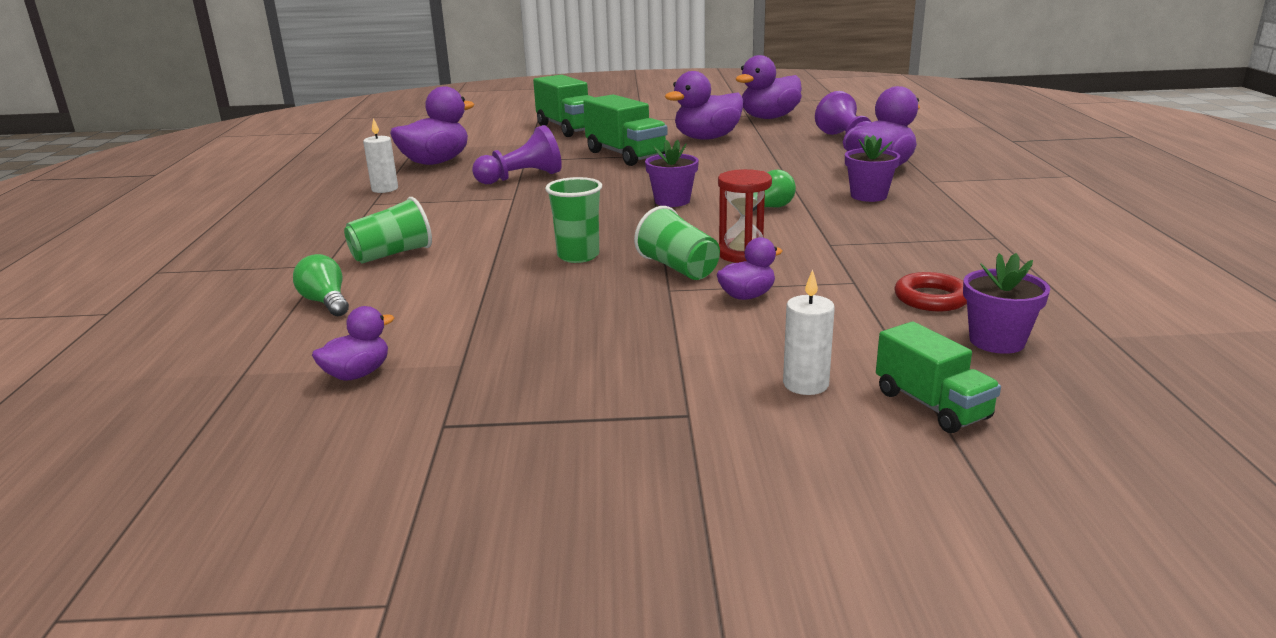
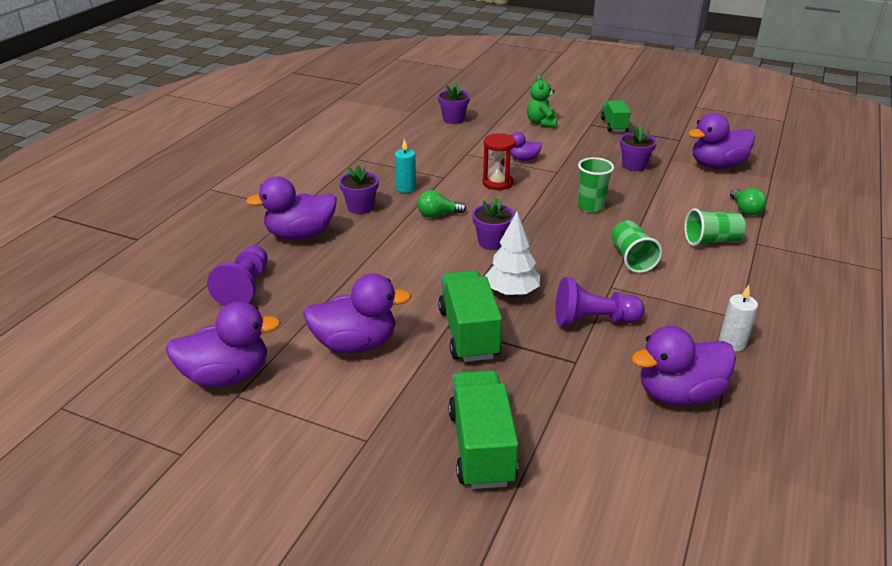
camera: 155 degrees left, 10 degrees up
purple duck [312,306,394,381] -> purple duck [688,113,755,169], size x1.92
green cup [634,206,720,280] -> green cup moved to [611,220,662,273]
white candle [783,269,835,395] -> green teddy bear [527,75,557,128]
green truck [876,321,1001,433] -> green truck moved to [601,101,631,132]
red ring [895,272,967,311] -> none
none -> turquoise candle [395,138,416,193]
none -> white tree [485,212,540,296]
none -> purple flower pot [620,126,657,171]

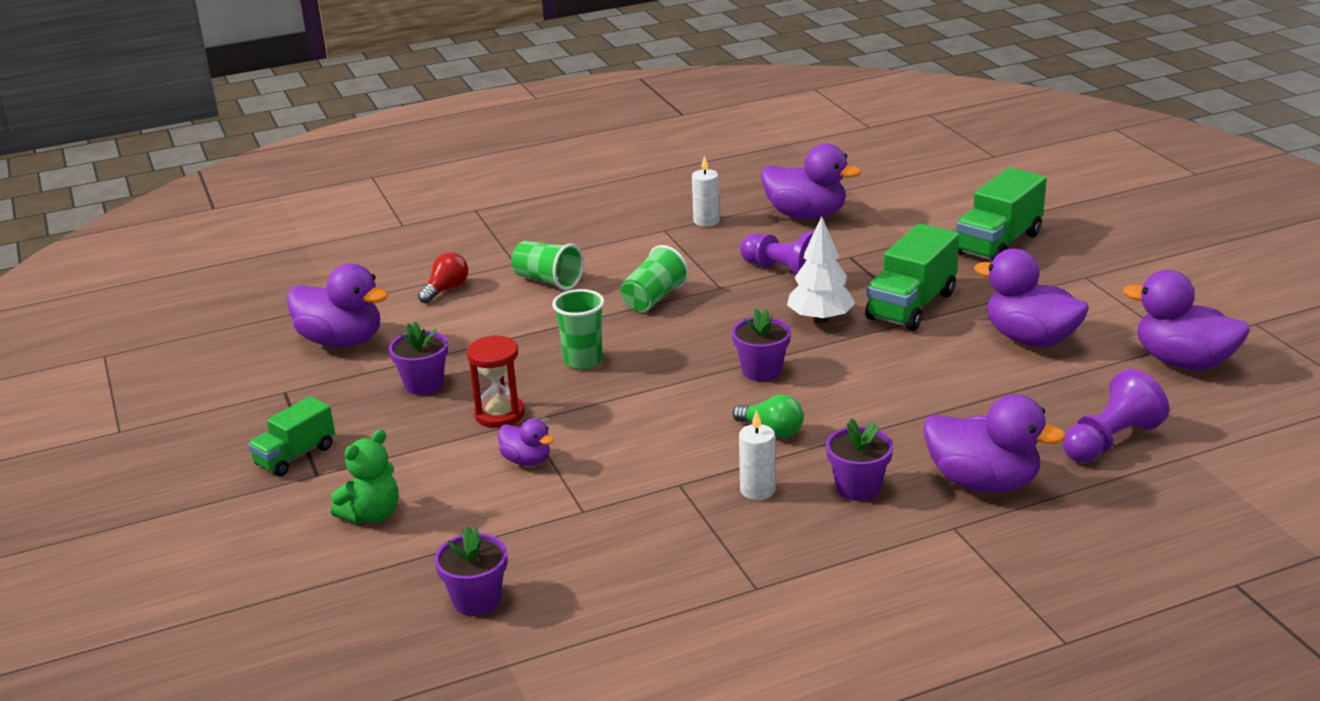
camera: 135 degrees left, 5 degrees down
turquoise candle [395,138,416,193] -> white candle [739,410,775,500]
red hourglass [482,133,515,190] -> red hourglass moved to [467,335,525,428]
green light bulb [730,188,767,216] -> red light bulb [418,252,468,304]

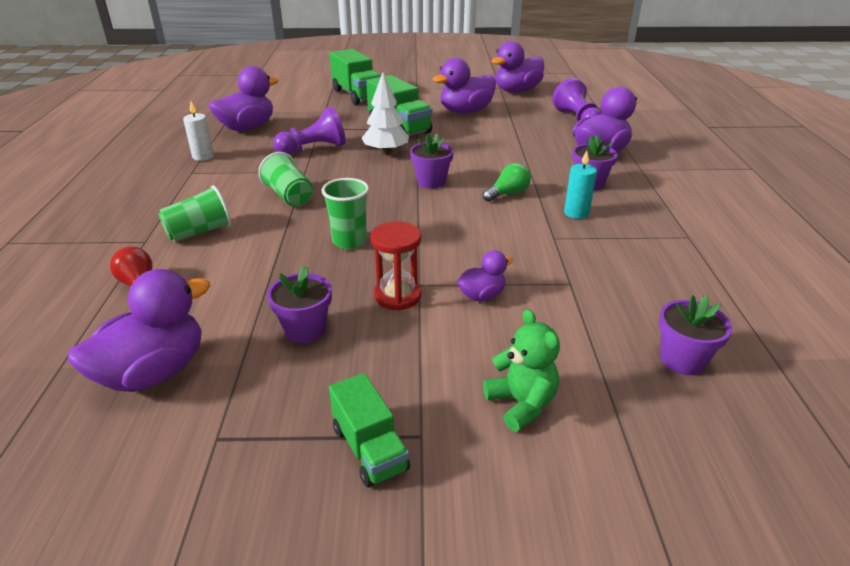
camera: 70 degrees left, 5 degrees up
white candle [739,410,775,500] -> turquoise candle [564,151,597,219]

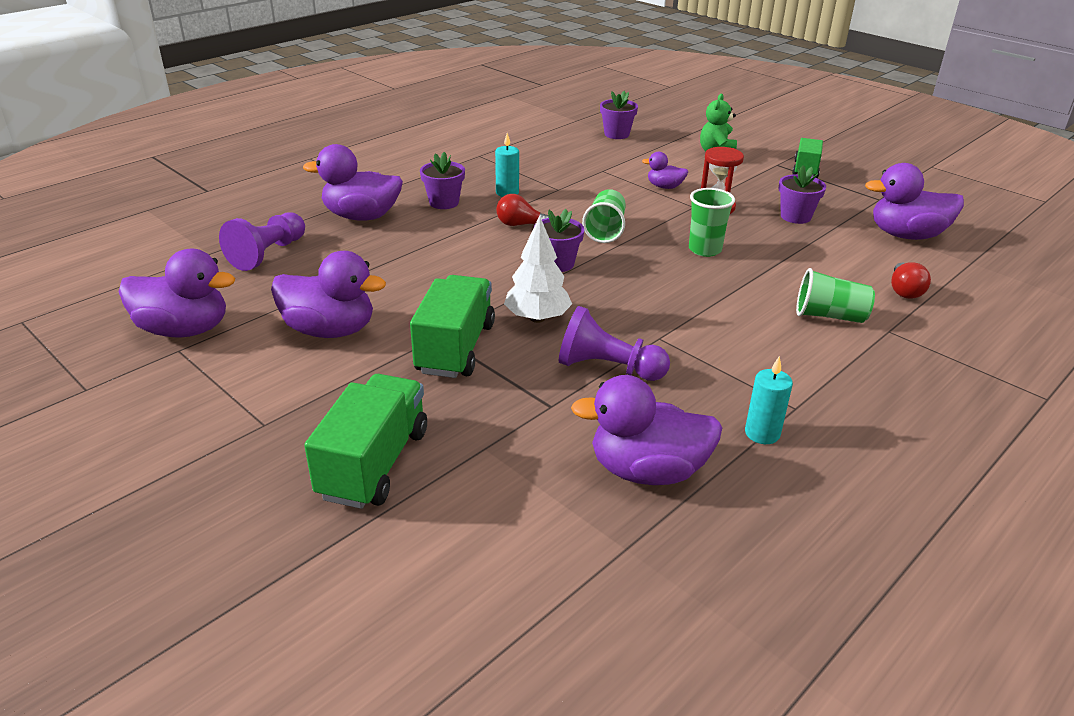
camera: 135 degrees left, 0 degrees up
white candle [183,101,214,161] -> turquoise candle [745,356,793,444]
green cup [258,152,313,207] -> green cup moved to [582,189,626,243]
green light bulb [483,163,531,202] -> red light bulb [496,194,549,226]

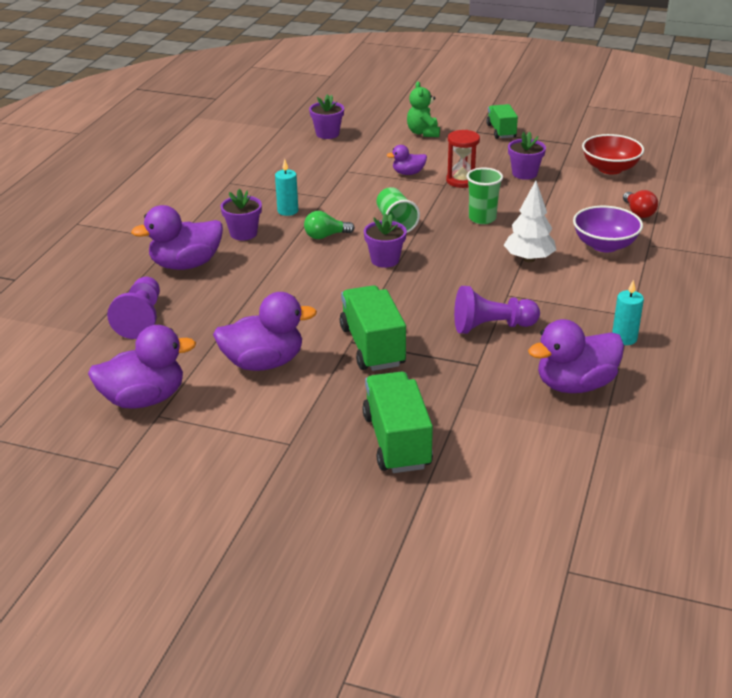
camera: 25 degrees left, 0 degrees up
red light bulb [496,194,549,226] -> green light bulb [304,211,355,239]
white tree [504,215,572,323] -> white tree moved to [504,181,556,262]
green cup [796,268,875,323] -> purple bowl [573,206,643,252]
purple duck [865,163,964,240] -> red bowl [582,134,644,174]

